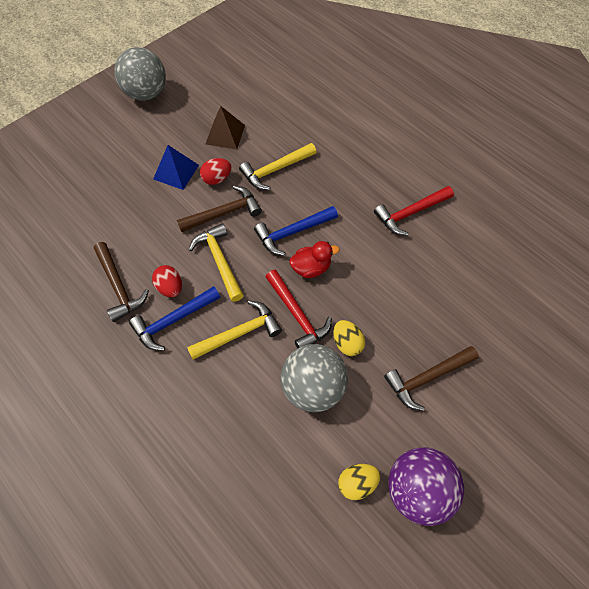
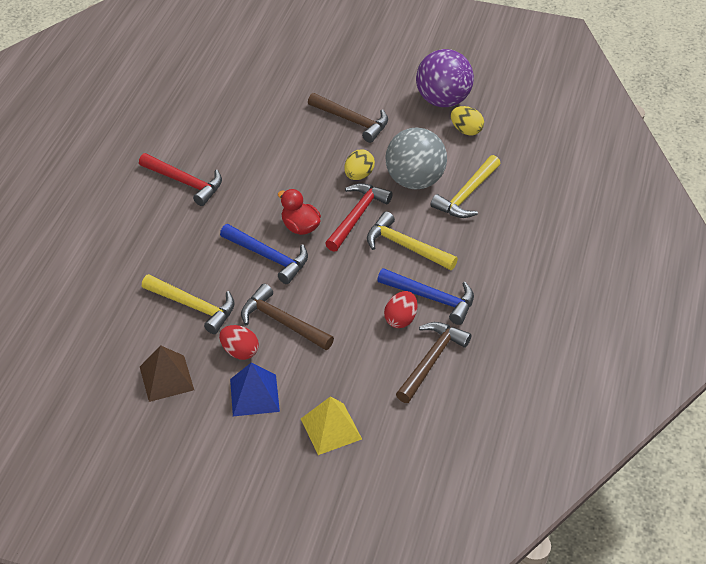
camera: 120 degrees left, 15 degrees down
grey ball [114,47,166,101] -> none
yellow hammer [189,223,244,302] -> yellow hammer moved to [430,155,501,218]
none -> yellow pyramid [301,396,362,455]

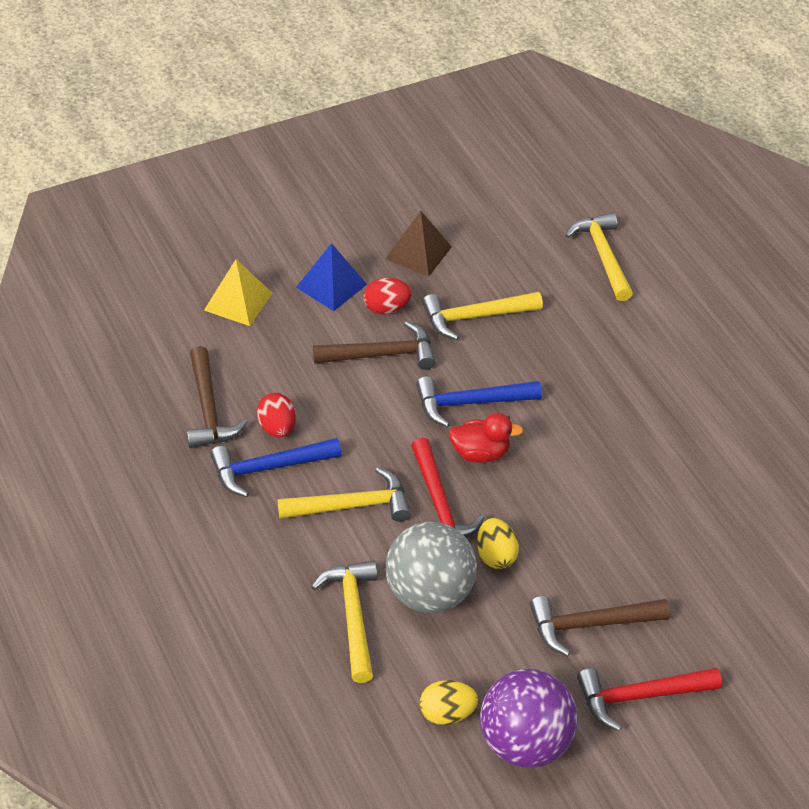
camera: 135 degrees right, 0 degrees up
red hammer [139,153,222,206] -> red hammer moved to [577,667,722,731]
none -> yellow hammer [565,213,633,301]

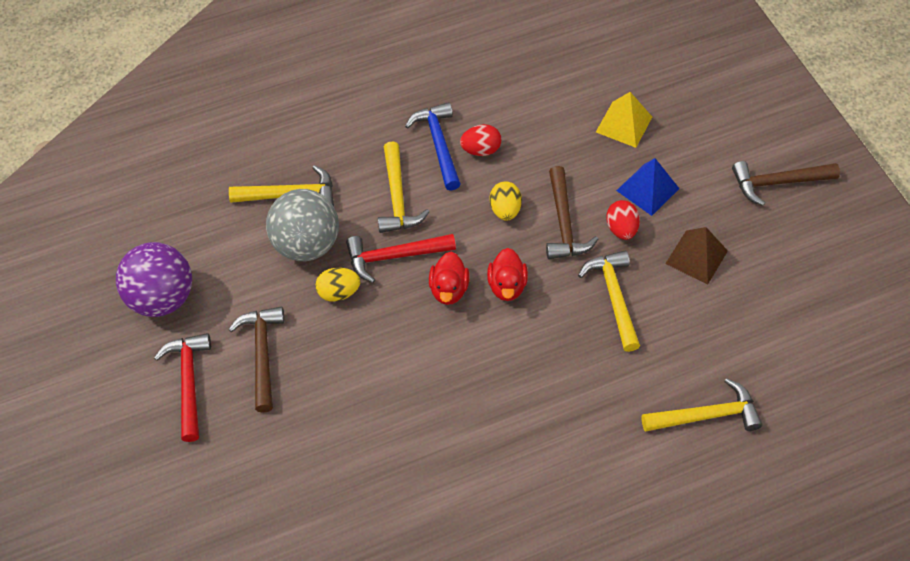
camera: 95 degrees right, 10 degrees up
brown hammer [187,346,248,448] -> brown hammer moved to [732,161,840,206]
blue hammer [416,376,542,427] -> red duck [487,248,528,301]
yellow egg [420,680,478,725] -> yellow egg moved to [490,181,522,221]

